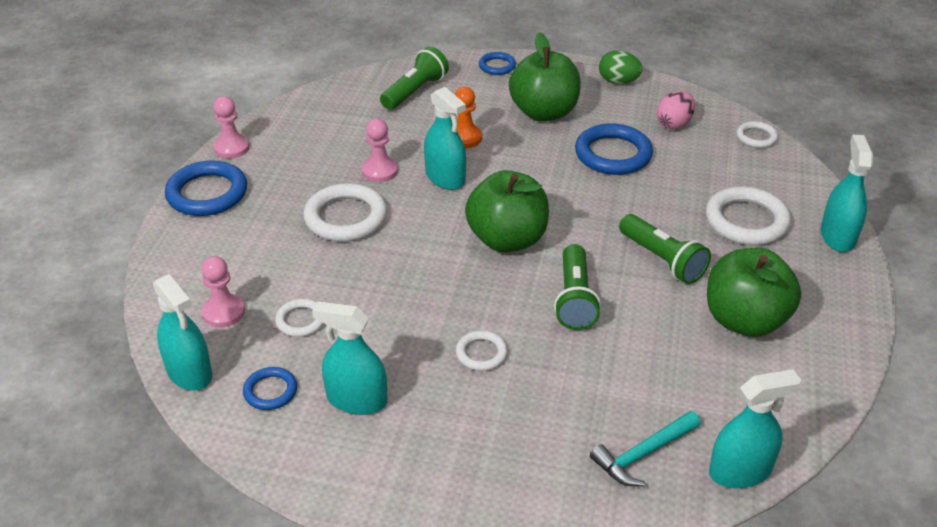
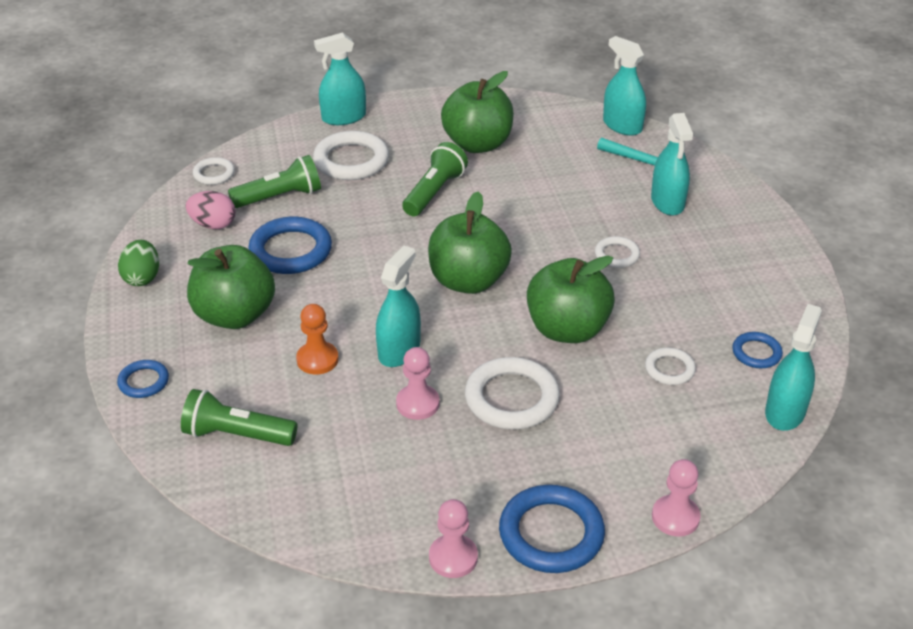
camera: 115 degrees left, 0 degrees up
pink pawn [201,256,245,328] -> pink pawn moved to [652,459,700,537]
turquoise spray bottle [312,301,387,415] -> turquoise spray bottle moved to [651,113,693,216]
green flashlight [554,244,601,330] -> green flashlight moved to [228,155,321,208]
none -> green apple [527,256,615,343]

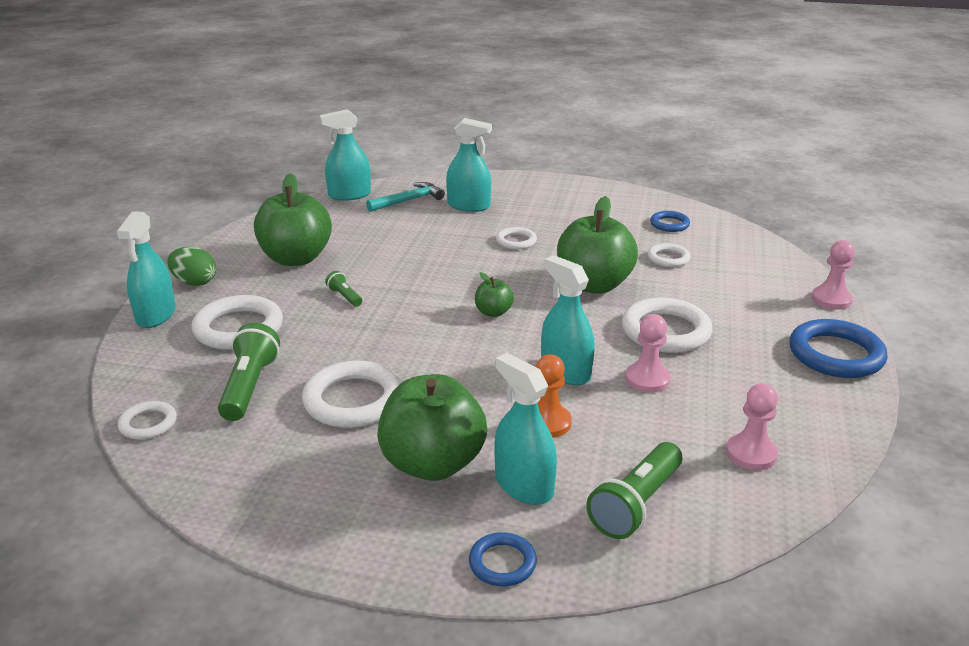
camera: 65 degrees left, 10 degrees down
green egg [118,240,159,286] -> green egg moved to [167,247,216,286]
pink egg [186,191,236,229] -> none
blue ring [248,217,332,274] -> white ring [302,361,401,428]
green flashlight [402,142,468,216] -> green flashlight [325,271,362,307], size x0.51
green apple [428,191,512,294] -> green apple [475,272,514,317], size x0.47
pink pawn [429,499,478,578] -> pink pawn moved to [726,383,778,470]
turquoise spray bottle [765,304,822,431] -> turquoise spray bottle moved to [494,353,557,505]

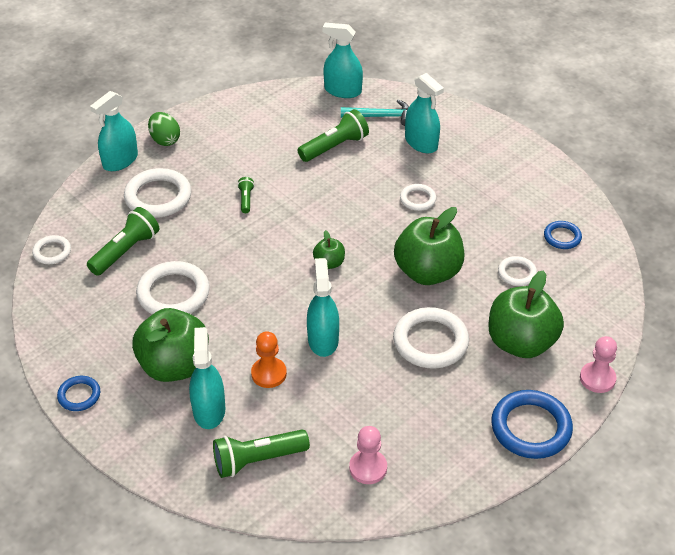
camera: 35 degrees right, 15 degrees up
green apple [254,173,332,266] -> green apple moved to [488,270,564,358]
blue ring [469,532,537,586] -> blue ring moved to [57,376,100,411]
pink pawn [625,314,670,393] -> none
none -> green flashlight [298,109,369,162]

